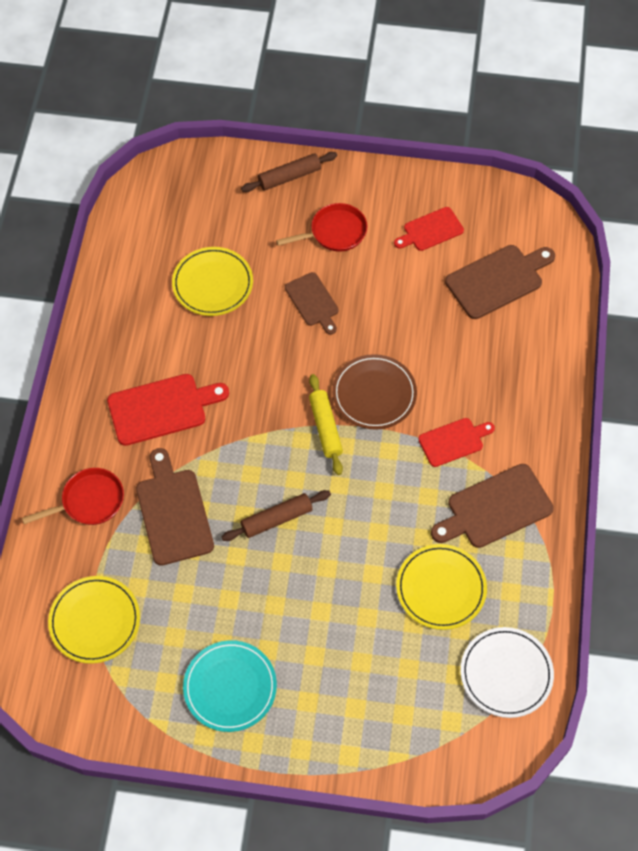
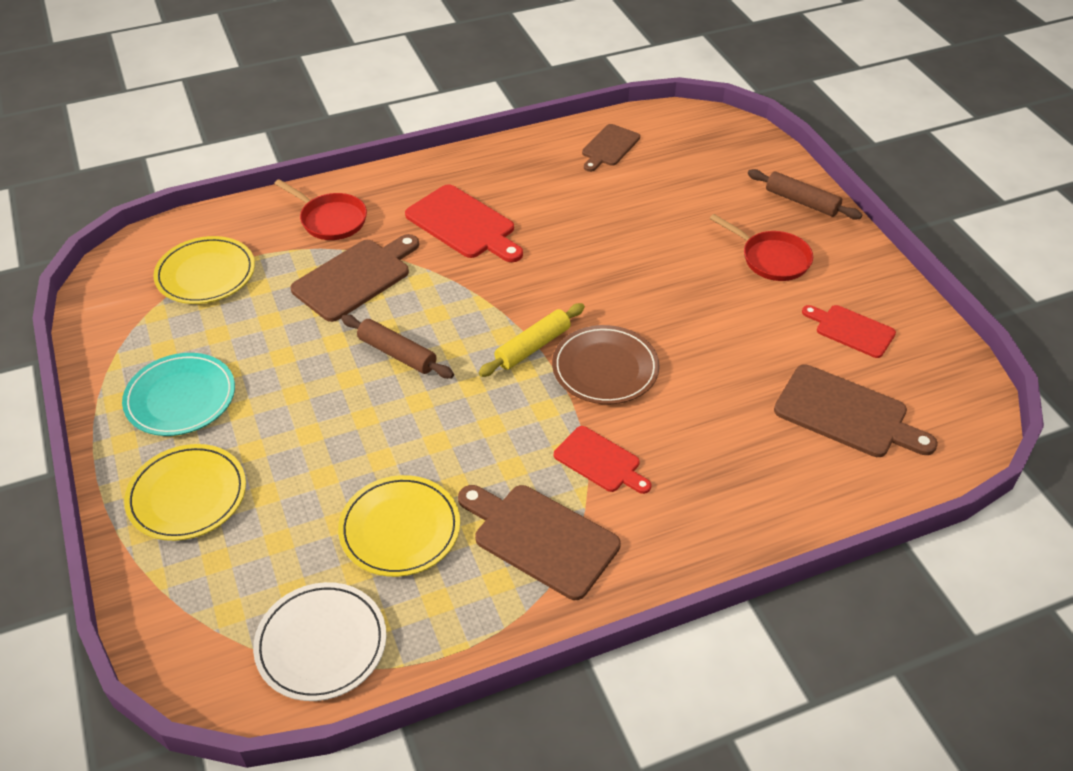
camera: 60 degrees right, 15 degrees down
yellow plate [172,247,253,316] -> yellow plate moved to [124,444,246,541]
brown cutting board [285,272,339,335] -> brown cutting board moved to [582,124,640,172]

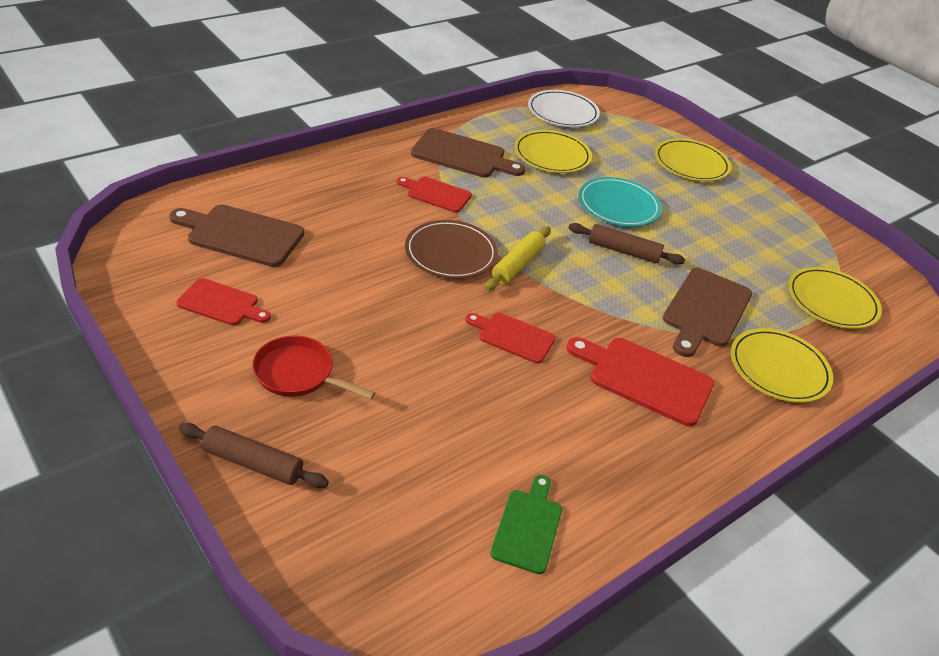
camera: 160 degrees right, 5 degrees down
turquoise plate [122,353,235,436] -> turquoise plate moved to [579,177,662,227]
red pan [274,179,367,240] -> yellow plate [731,328,833,403]
brown cutting board [582,124,640,172] -> green cutting board [490,475,562,574]
none -> red cutting board [465,313,556,364]

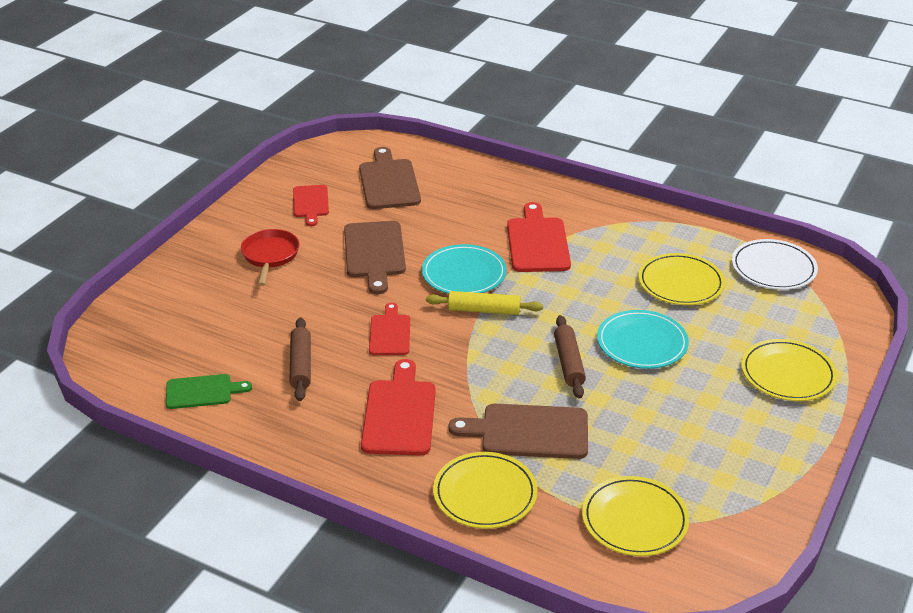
camera: 70 degrees right, 5 degrees down
brown rolling pin [179,423,329,488] -> brown rolling pin moved to [290,318,311,401]
red cutting board [397,177,472,213] -> red cutting board [507,202,571,272], size x1.58
brown plate [405,220,498,279] -> turquoise plate [422,244,507,294]
brown cutting board [411,128,526,178] -> brown cutting board moved to [344,221,406,294]

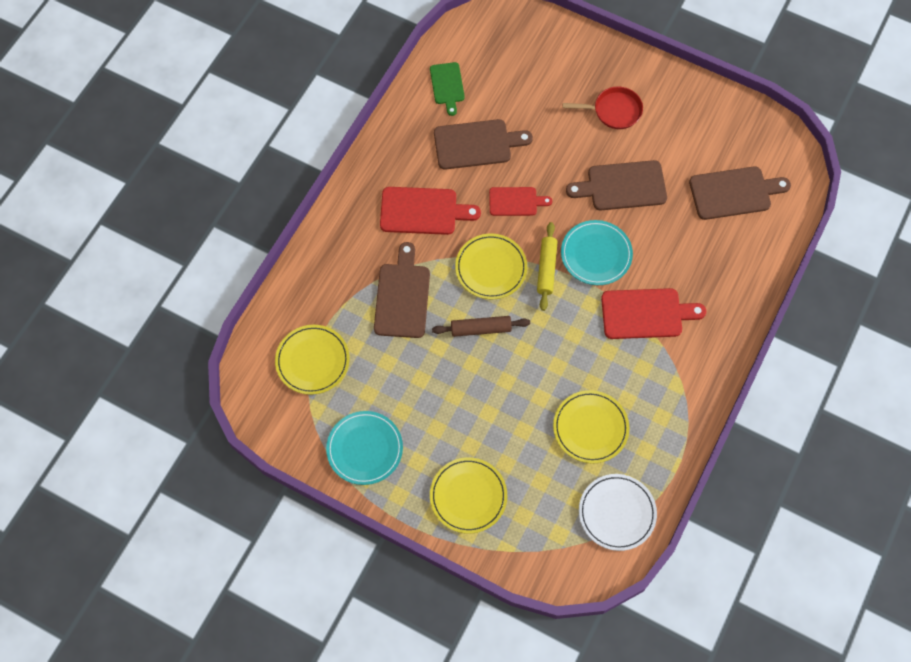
camera: 90 degrees right, 30 degrees up
brown rolling pin [290,318,311,401] -> brown cutting board [434,119,533,170]
red cutting board [293,185,329,226] -> none
yellow plate [433,452,538,529] -> yellow plate moved to [455,234,527,299]
turquoise plate [597,310,689,369] -> turquoise plate moved to [326,411,403,485]

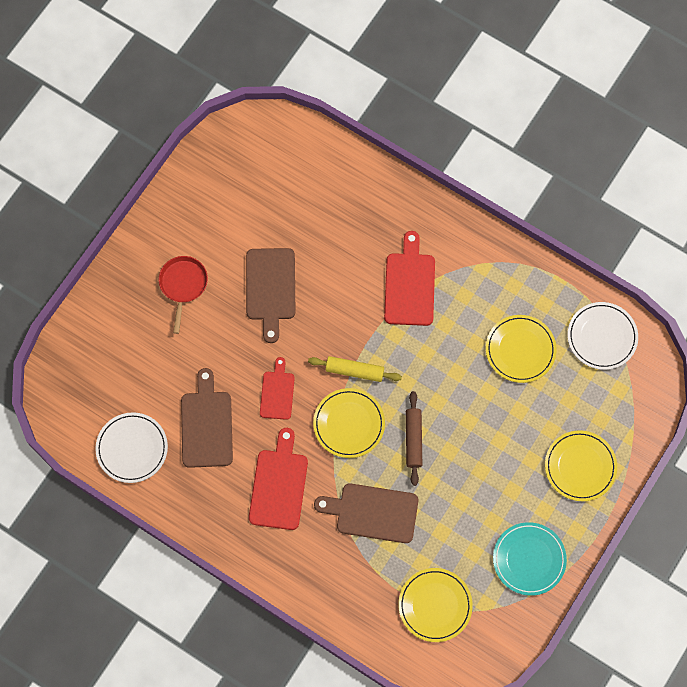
camera: 85 degrees left, 5 degrees up
green cutting board [430,62,465,116] -> white plate [95,412,168,483]
turquoise plate [561,220,633,285] -> none
brown cutting board [689,167,791,220] -> none

